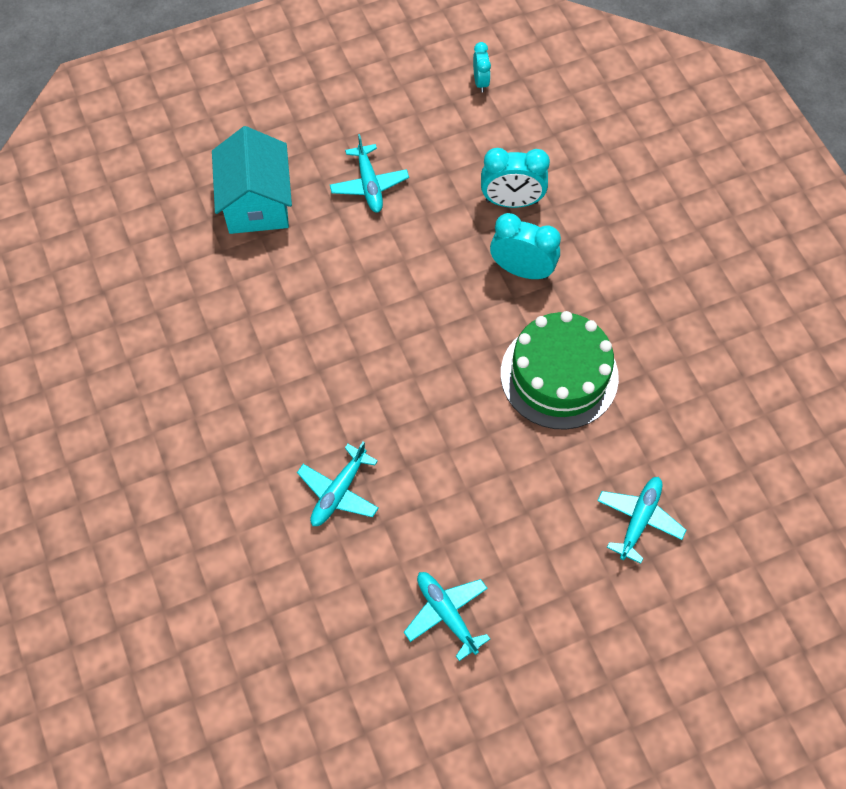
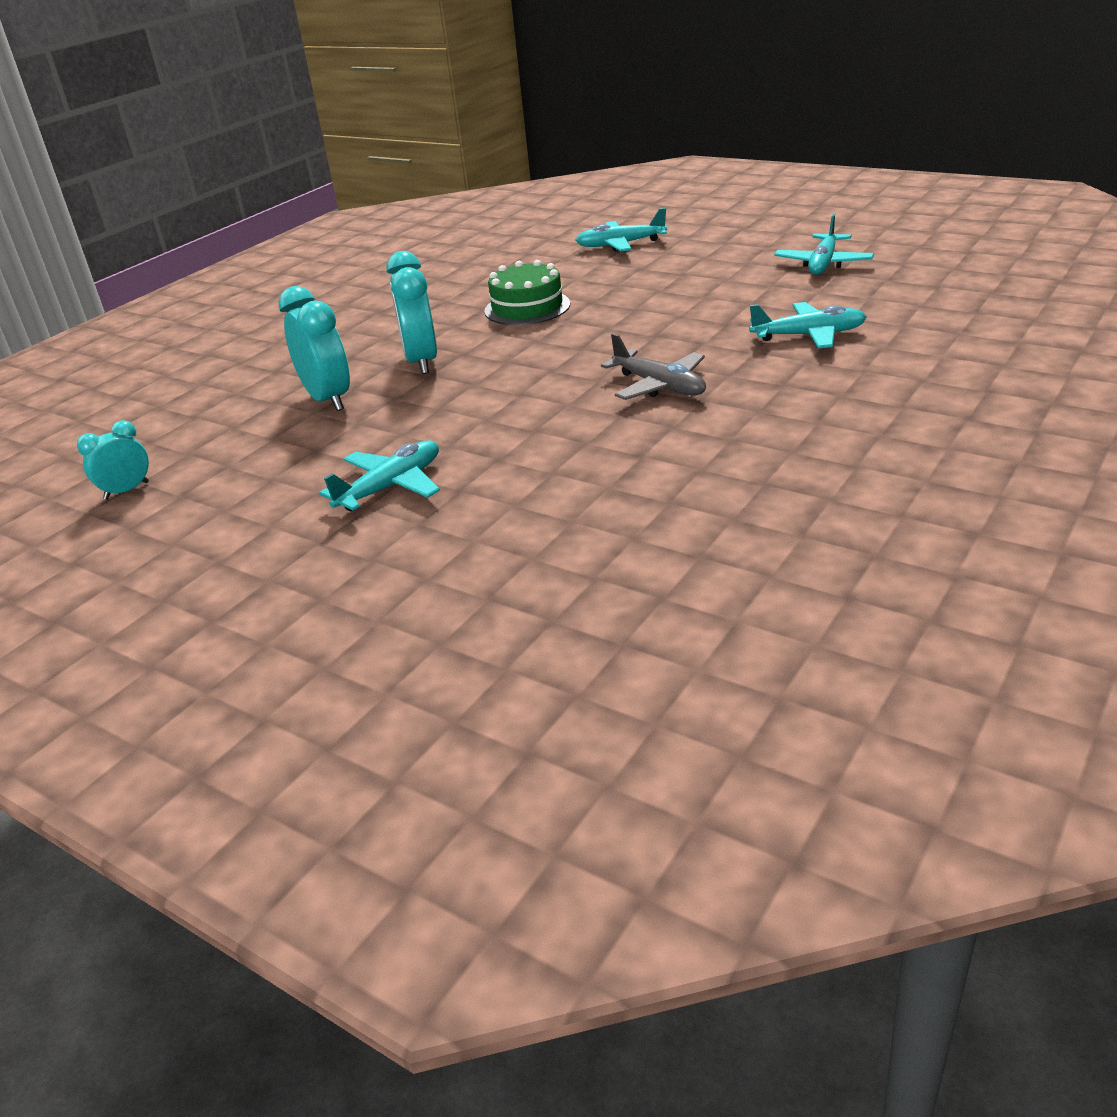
camera: 120 degrees left, 30 degrees down
turquoise house [212,126,292,234] -> none
green cake [501,311,619,430] -> green cake [484,260,570,325], size x0.64
none -> grey plane [601,333,706,400]

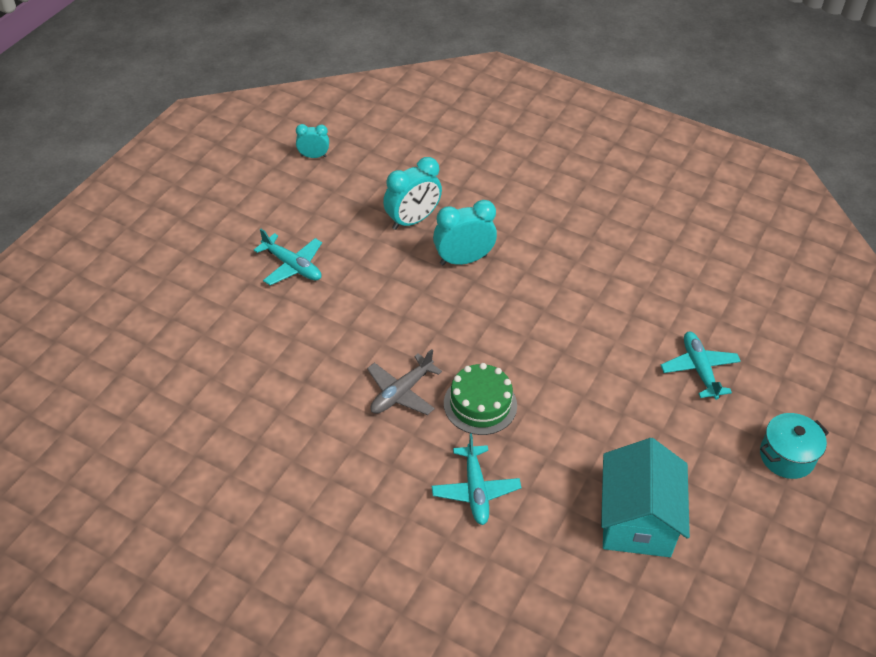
camera: 80 degrees right, 15 degrees up
turquoise clock [77,420,149,500] -> turquoise clock turned 45 degrees counterclockwise [296,124,329,158]
green cake [484,260,570,325] -> green cake moved to [444,363,517,435]
turquoise plane [774,214,874,275] -> turquoise house [601,438,690,557]
none -> turquoise pot [760,413,829,479]

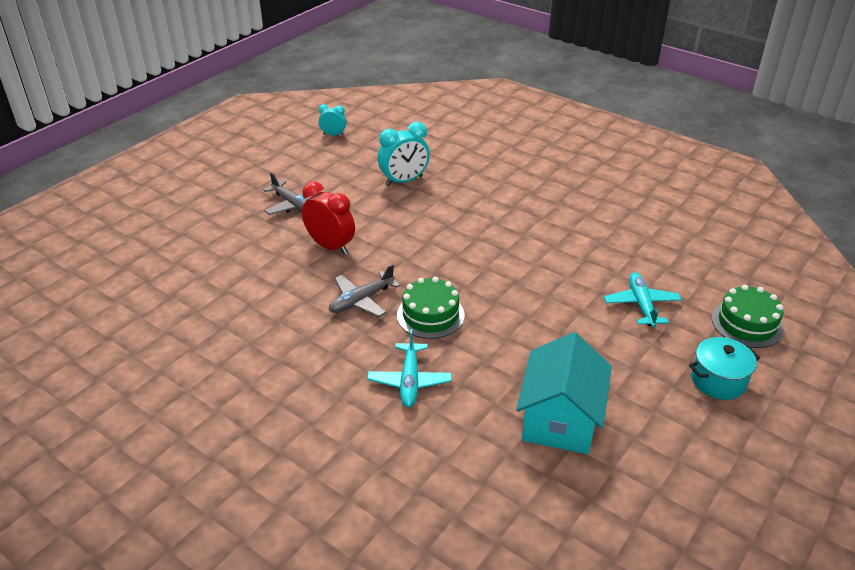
camera: 10 degrees right, 10 degrees down
turquoise plane [254,229,322,285] -> grey plane [263,172,319,215]
turquoise clock [433,200,497,265] -> none
none -> red clock [302,181,355,255]
none -> green cake [712,285,784,348]

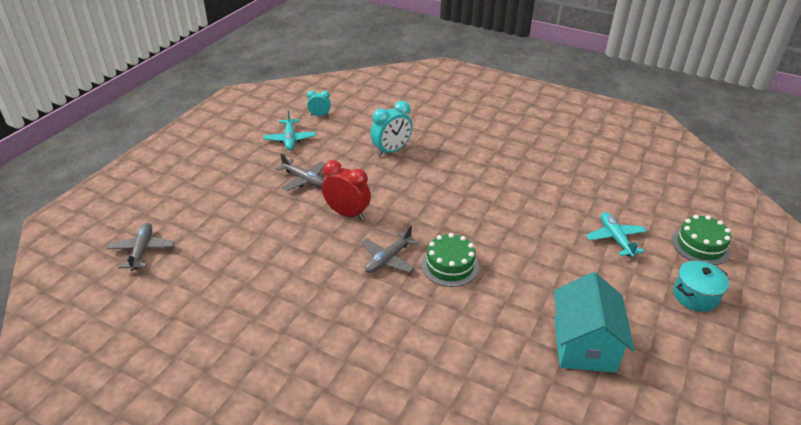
camera: 10 degrees left, 0 degrees up
turquoise plane [367,329,452,407] -> turquoise plane moved to [263,110,316,150]
none -> grey plane [107,223,175,271]

